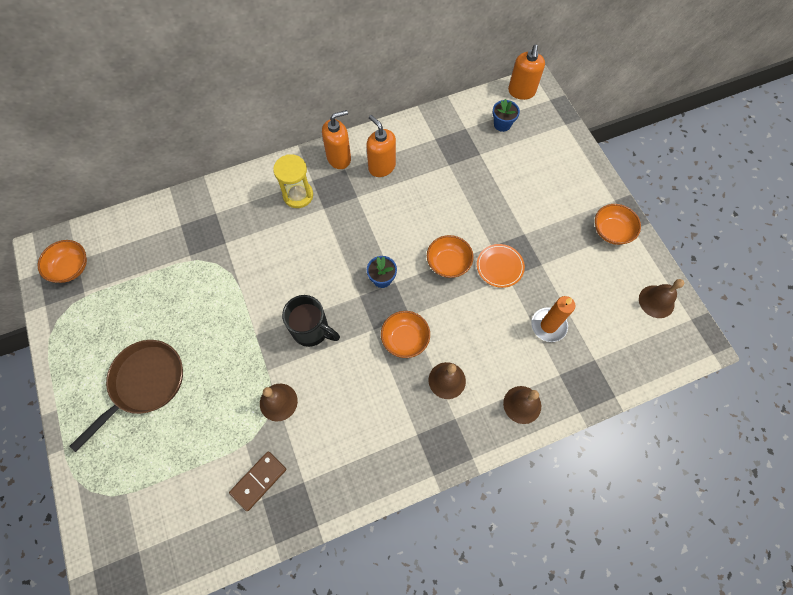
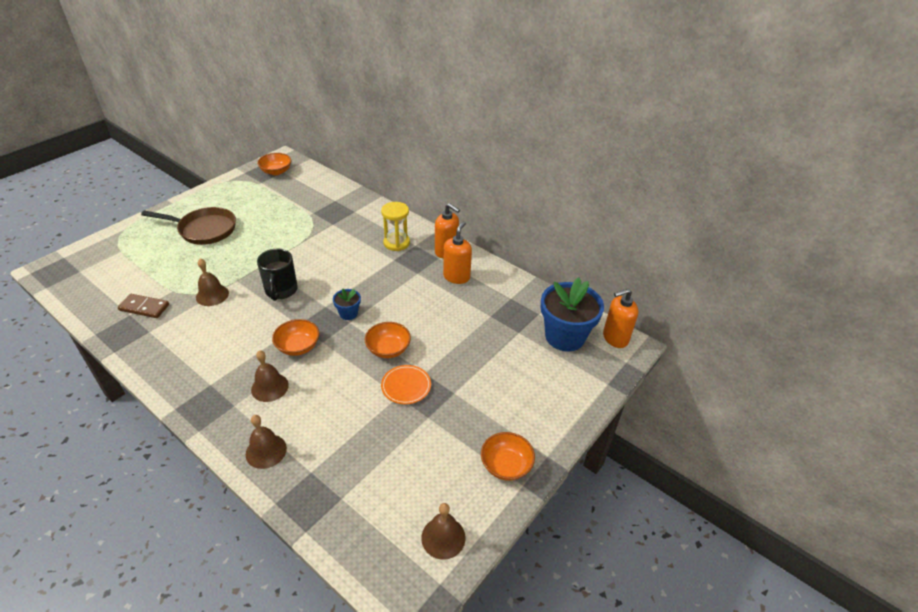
camera: 60 degrees right, 25 degrees down
blue flower pot [493,99,520,132] -> blue flower pot [541,278,604,351], size x2.14
orange candle [531,296,575,342] -> none

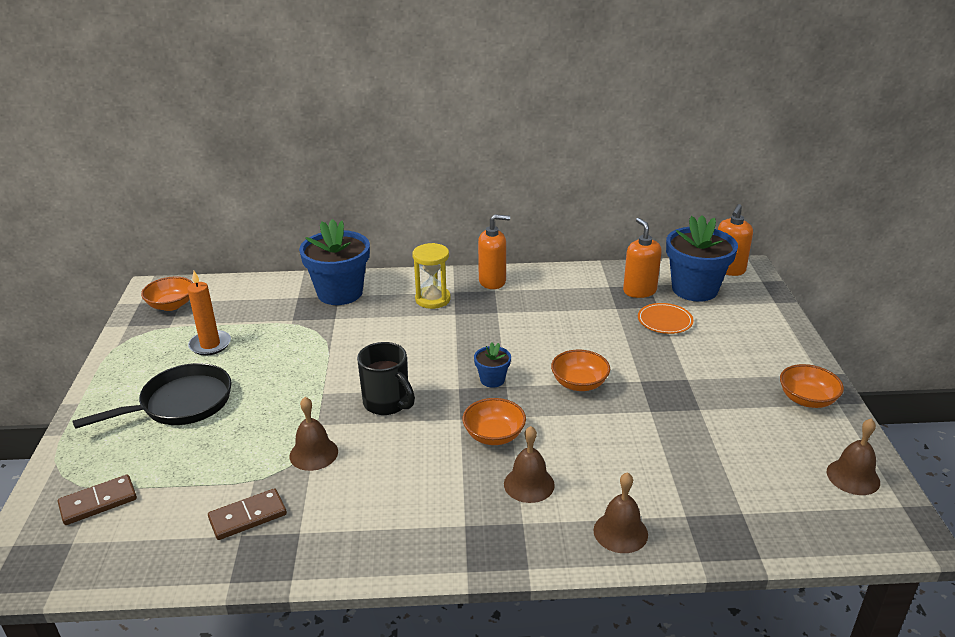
camera: 40 degrees left, 10 degrees down
brown pan [141,207,236,245] -> black pan [73,363,232,429]
orange plate [381,365,431,404] -> orange plate moved to [638,303,694,334]
orange soap dispenser [443,221,472,284] -> orange soap dispenser moved to [623,218,662,298]
none -> brown domino [58,474,137,525]
none -> orange candle [187,271,231,356]
none -> blue flower pot [299,219,370,305]

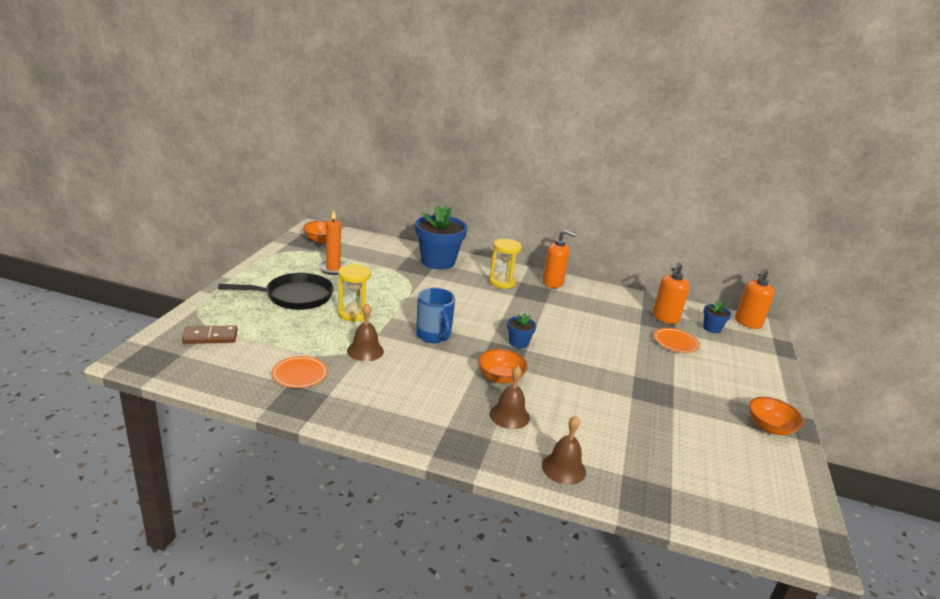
camera: 15 degrees right, 5 degrees down
brown domino [208,488,287,540] -> orange plate [272,356,328,388]
black mug [357,342,415,415] -> blue mug [416,288,455,343]
orange bowl [551,350,610,391] -> none
orange soap dispenser [623,218,662,298] -> orange soap dispenser turned 135 degrees counterclockwise [653,263,689,324]
blue flower pot [666,215,738,302] -> blue flower pot [703,300,732,333], size x0.47
brown bell [827,418,880,495] -> none
none -> yellow hourglass [338,264,371,322]

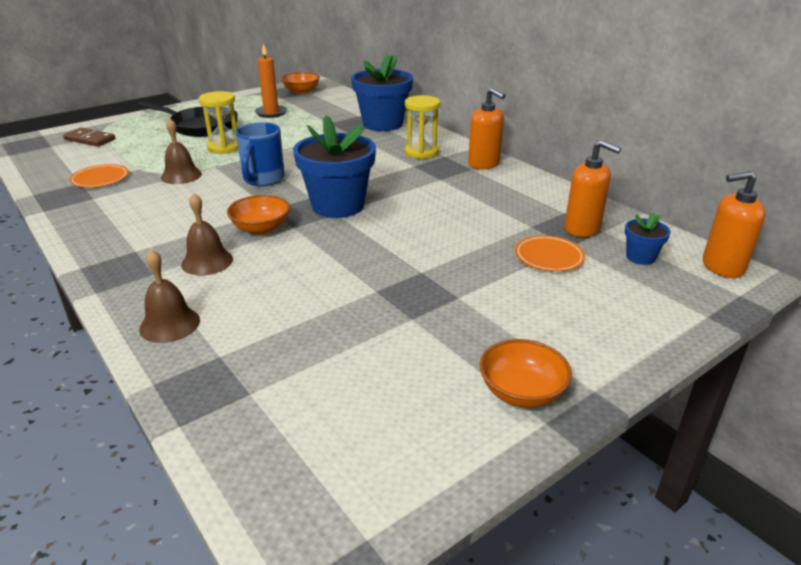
camera: 40 degrees right, 5 degrees up
blue flower pot [507,313,536,348] -> blue flower pot [293,115,376,218], size x2.14
orange soap dispenser [653,263,689,324] -> orange soap dispenser turned 135 degrees counterclockwise [564,140,621,237]

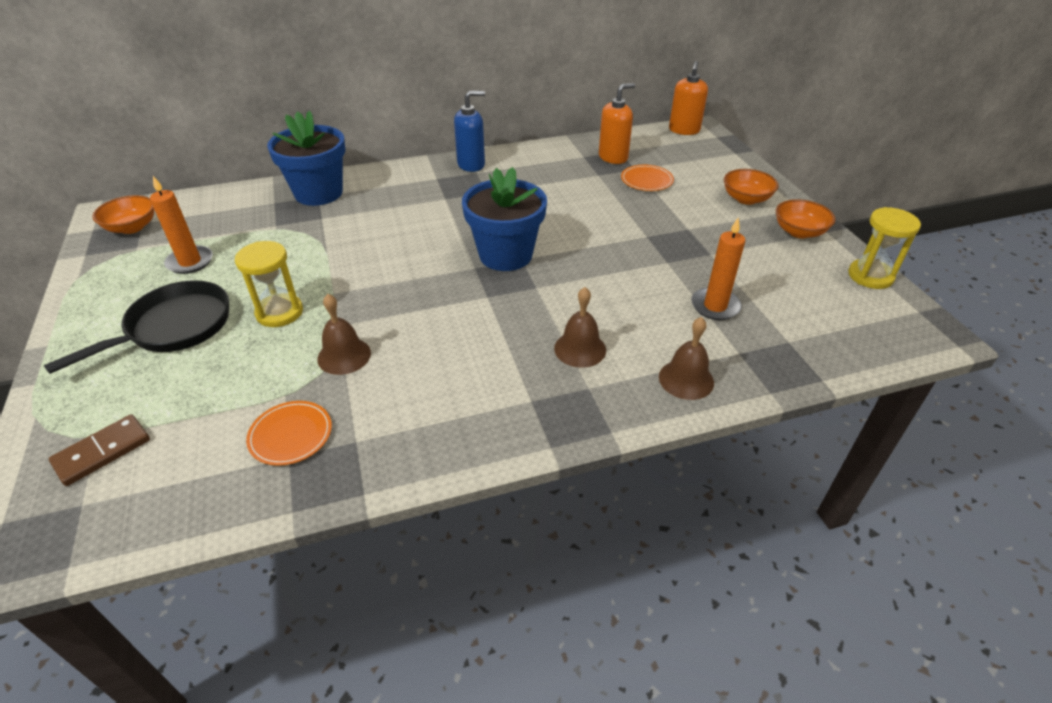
camera: 70 degrees left, 10 degrees up
orange bowl [227,195,290,235] -> orange bowl moved to [724,169,779,205]
blue mug [236,122,285,186] -> none
yellow hourglass [405,95,440,159] -> yellow hourglass moved to [848,207,921,289]
orange soap dispenser [468,88,506,169] -> blue soap dispenser [454,91,485,172]
blue flower pot [625,213,671,265] -> none
none -> orange candle [691,217,745,320]

